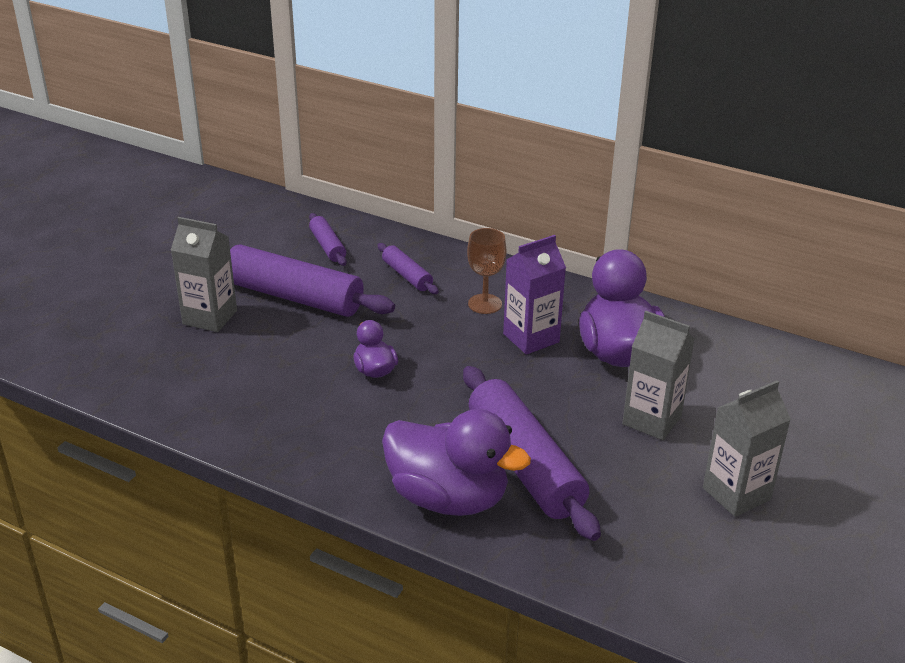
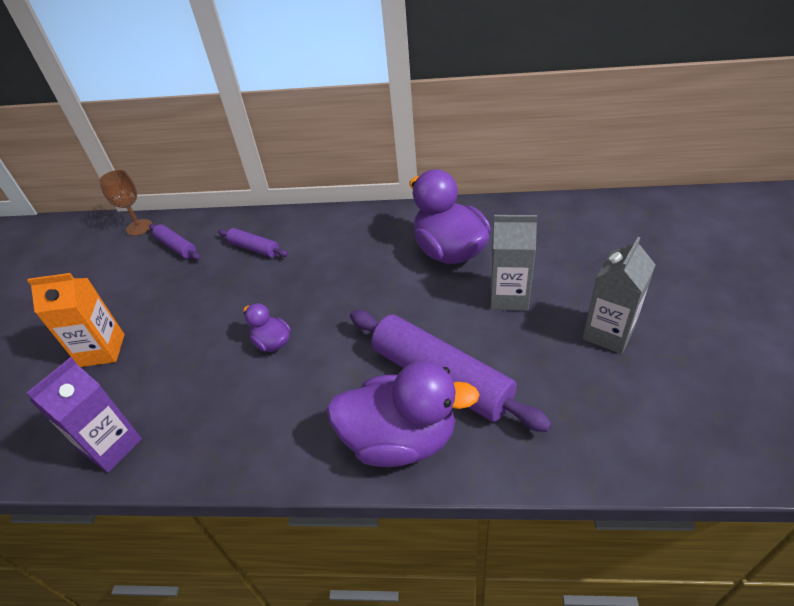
camera: 20 degrees left, 10 degrees up
grey carton [171,217,237,332] -> orange carton [27,273,125,367]
purple rolling pin [230,244,395,317] -> none
brown goblet [467,228,507,314] -> brown goblet moved to [99,170,152,236]
purple carton [503,235,566,355] -> purple carton moved to [27,357,142,473]

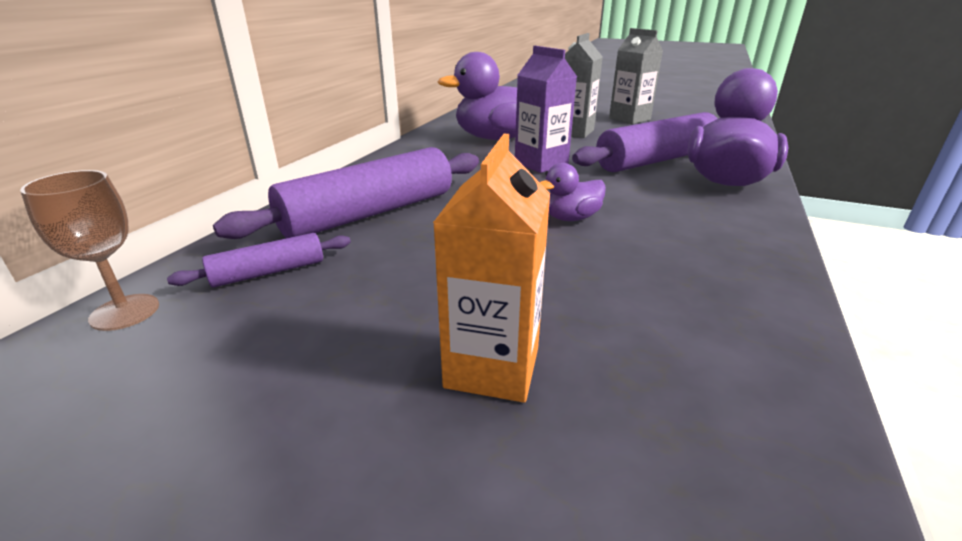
camera: 75 degrees left, 15 degrees down
purple carton [27,357,142,473] -> purple carton moved to [515,46,577,173]
purple rolling pin [218,228,289,258] -> purple rolling pin [213,147,479,239], size x2.06

